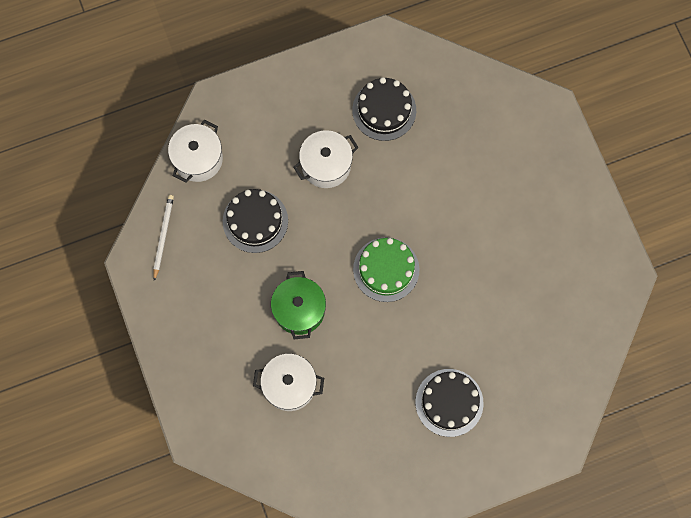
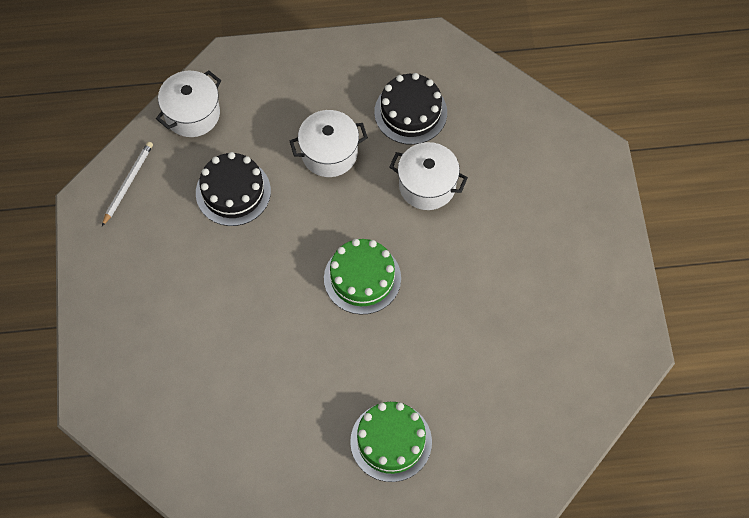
camera: 15 degrees right, 10 degrees down
white pot [253,354,324,411] -> white pot moved to [390,142,468,210]
green pot [271,271,326,340] -> none
black cake [415,369,484,437] -> green cake [350,402,432,482]

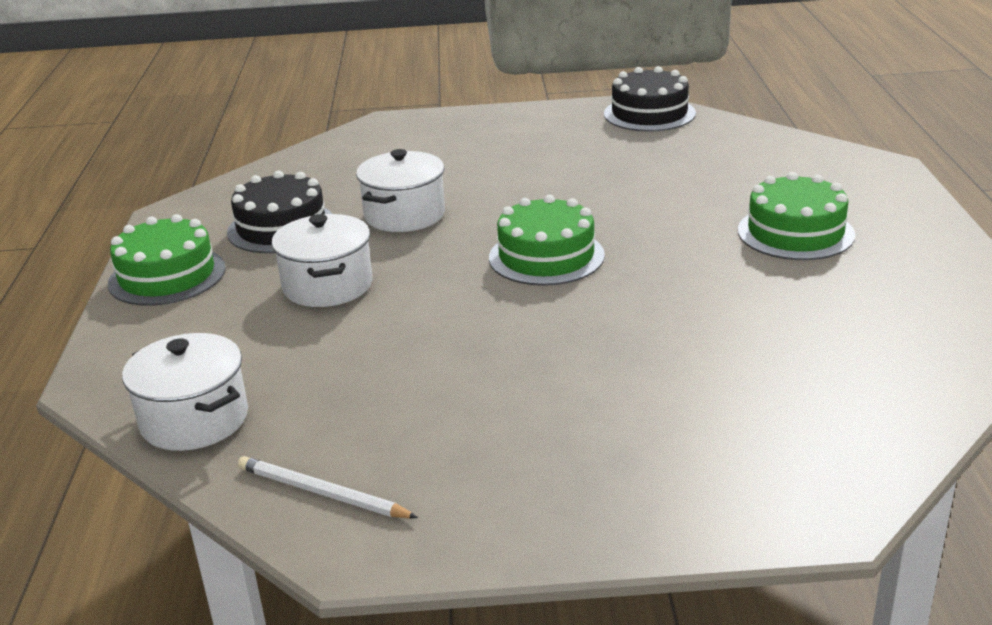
camera: 85 degrees left, 35 degrees down
black cake [196,152,271,226] -> black cake moved to [604,66,696,132]
none -> green cake [108,214,226,306]

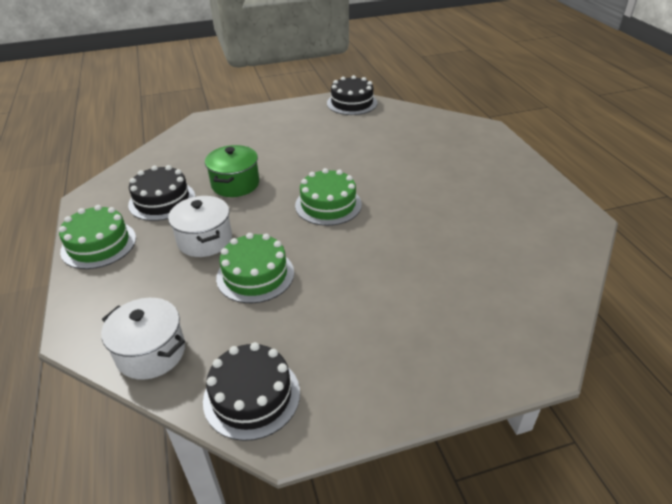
camera: 15 degrees left, 10 degrees up
white pencil [238,456,418,518] -> black cake [203,342,300,441]
white pot [356,149,445,232] -> green pot [205,145,259,197]
green cake [738,172,855,260] -> green cake moved to [216,233,294,303]

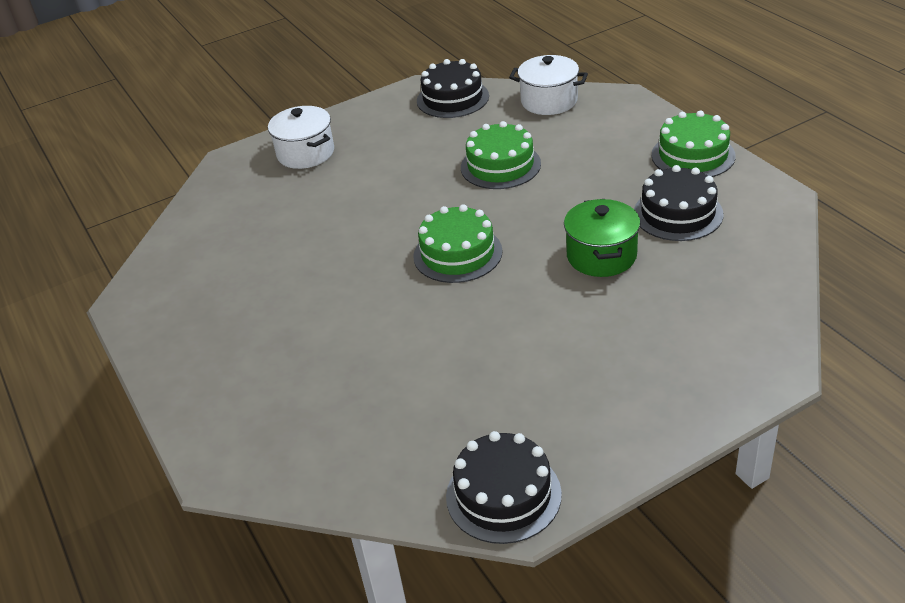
camera: 170 degrees right, 0 degrees up
white pot [168,196,232,257] -> white pot moved to [268,106,334,169]

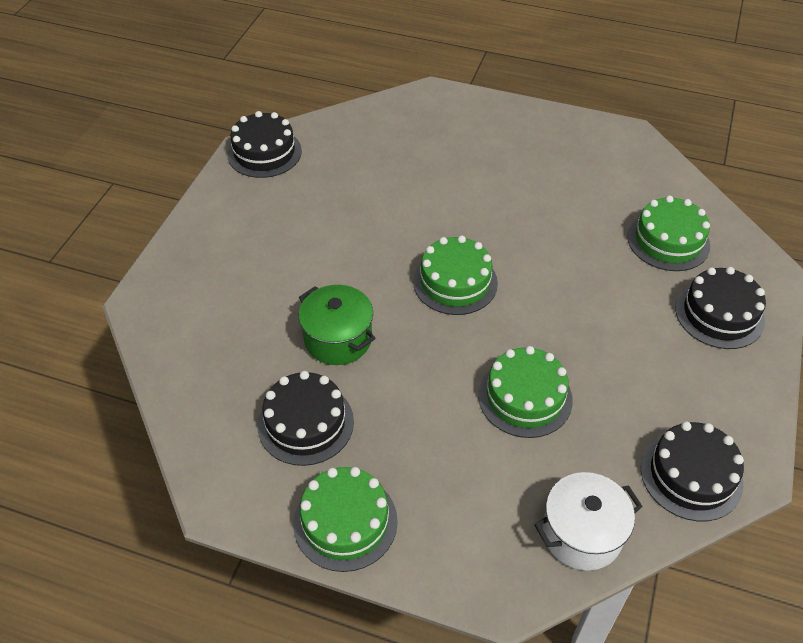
camera: 135 degrees right, 10 degrees up
white pot [268,106,334,169] -> black cake [675,267,766,349]
none -> green cake [627,196,710,271]

